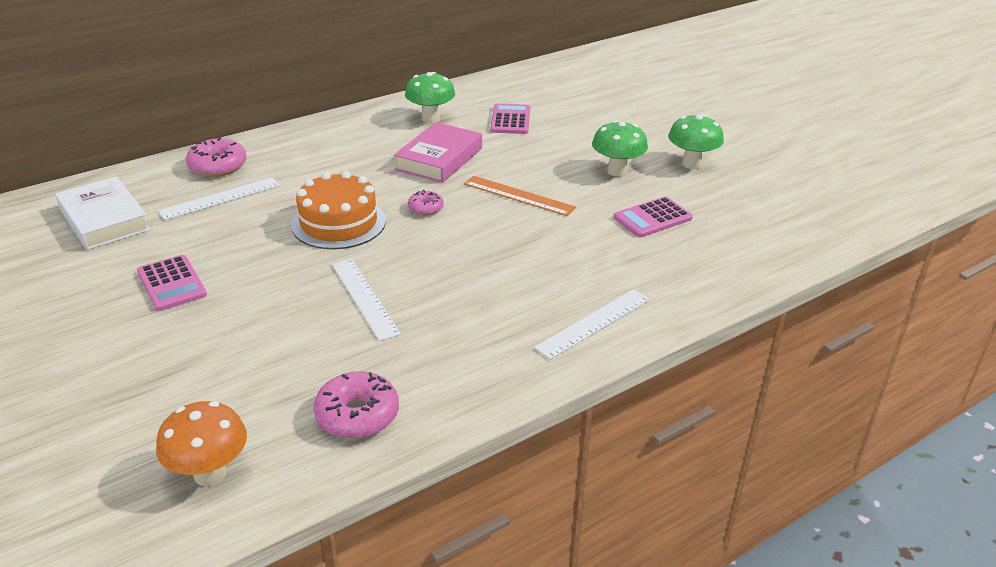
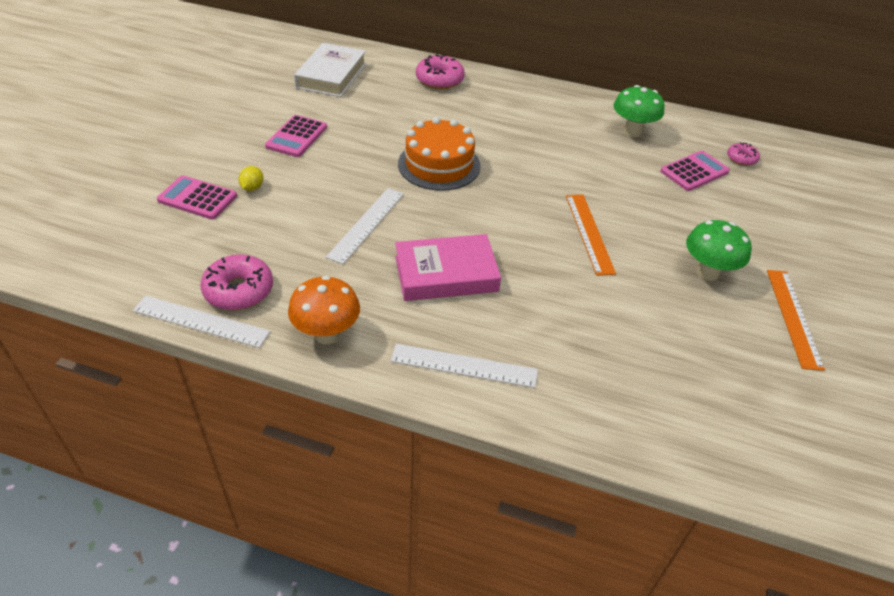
camera: 50 degrees right, 10 degrees up
orange mushroom [156,401,247,486] -> orange mushroom moved to [288,276,360,344]
white ruler [158,177,280,220] -> white ruler moved to [133,296,270,348]
pink book [394,122,482,183] -> pink book moved to [395,234,501,301]
pink donut [408,190,444,215] -> pink donut moved to [727,143,760,166]
pink calculator [613,196,693,237] -> pink calculator moved to [157,175,237,219]
green mushroom [668,114,724,169] -> orange ruler [767,270,825,371]
none -> yellow lemon [239,166,263,191]

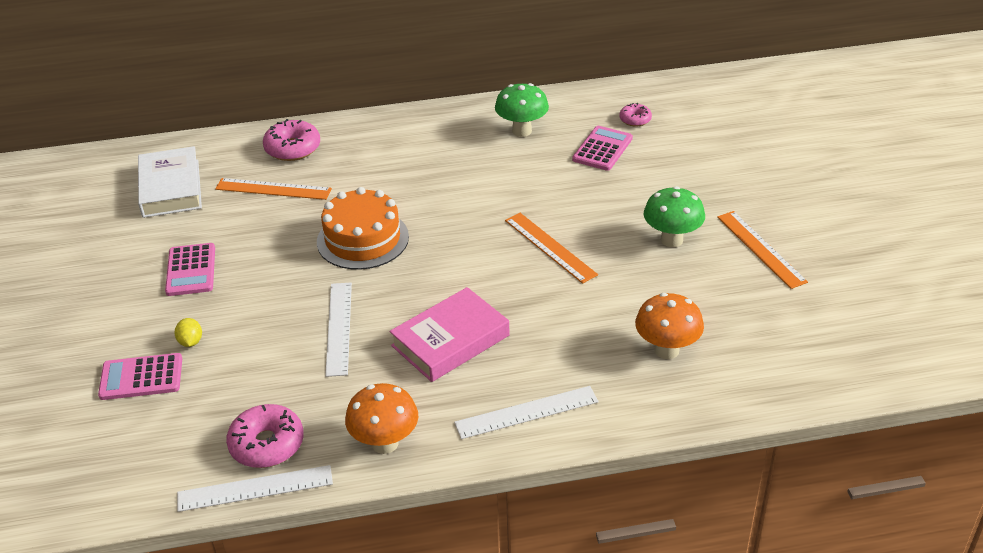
camera: 25 degrees left, 5 degrees down
none -> orange ruler [215,178,332,200]
none -> orange mushroom [635,293,704,359]

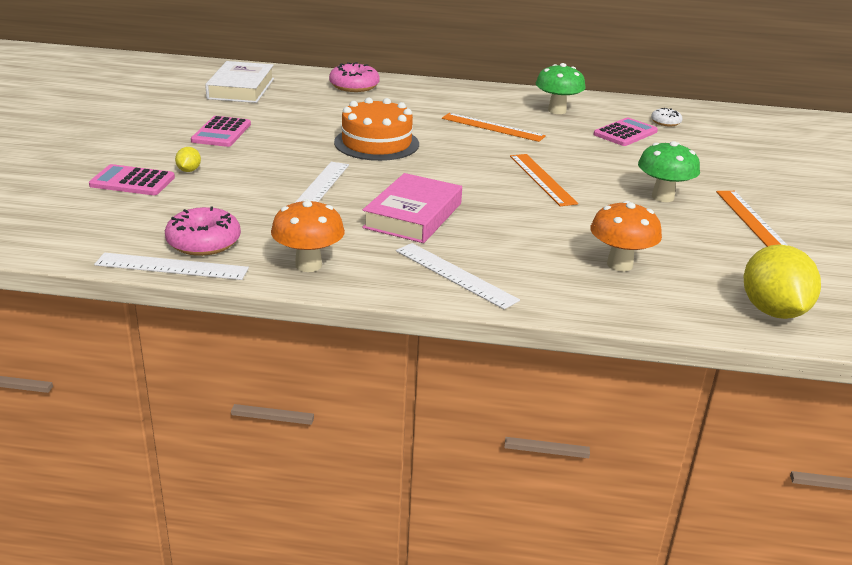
camera: 15 degrees right, 10 degrees down
orange ruler [215,178,332,200] -> orange ruler moved to [442,113,546,142]
pink book [389,287,510,382] -> pink book turned 45 degrees counterclockwise [362,173,462,243]
white ruler [454,386,599,439] -> white ruler turned 45 degrees clockwise [396,243,520,309]
pink donut [619,103,652,127] -> white donut [651,108,682,126]
none -> yellow lemon [744,244,821,319]

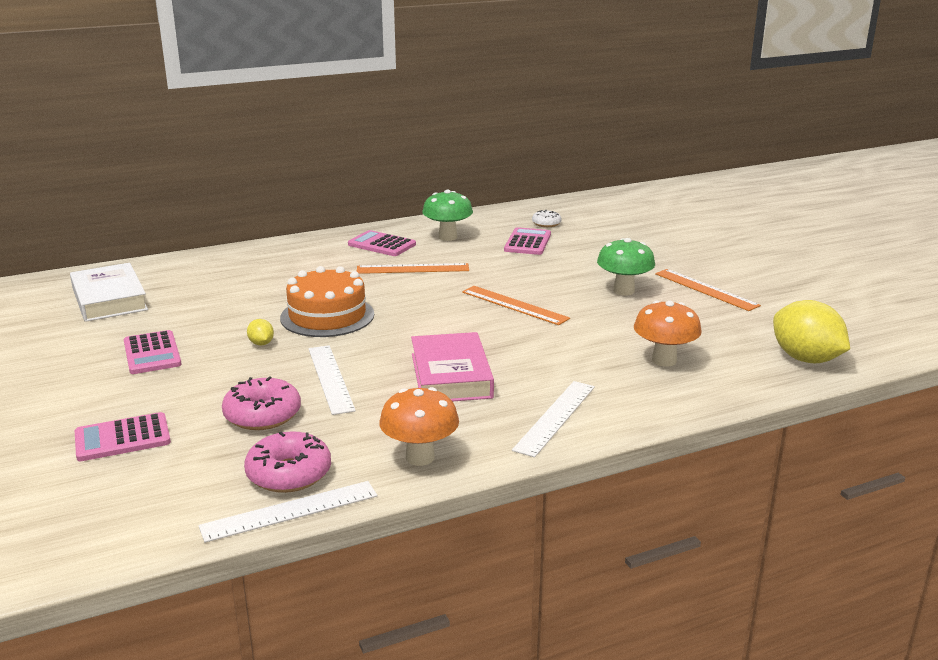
camera: 30 degrees left, 5 degrees down
yellow lemon [175,147,201,172] -> yellow lemon moved to [247,319,274,346]
pink donut [329,62,380,92] -> pink donut moved to [222,376,301,430]
white ruler [396,243,520,309] -> white ruler turned 75 degrees counterclockwise [512,381,595,458]
none -> pink calculator [348,230,416,256]

